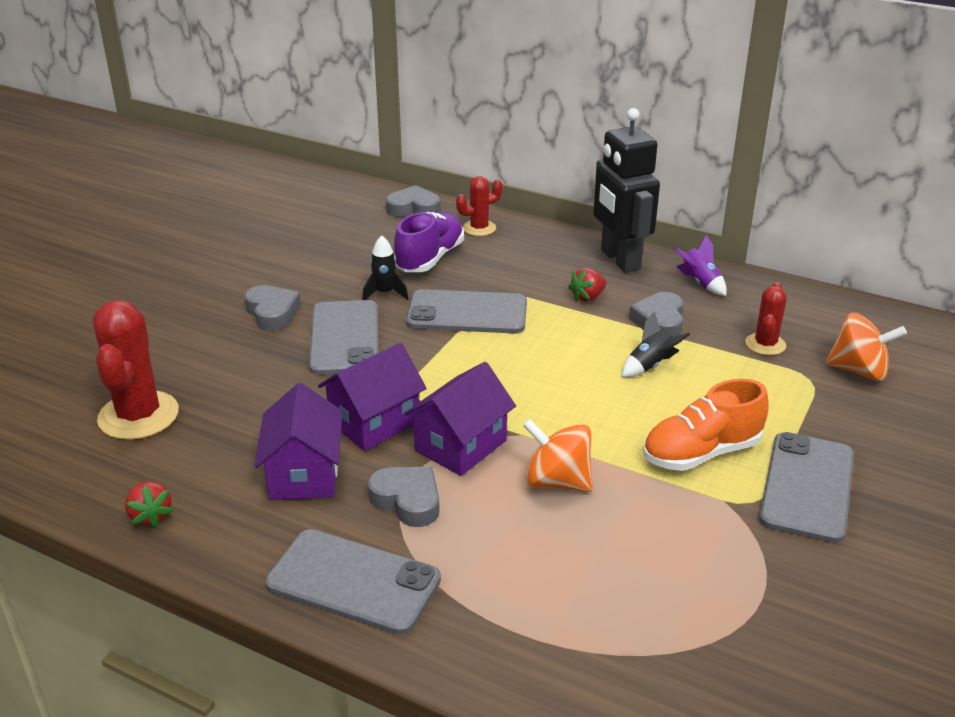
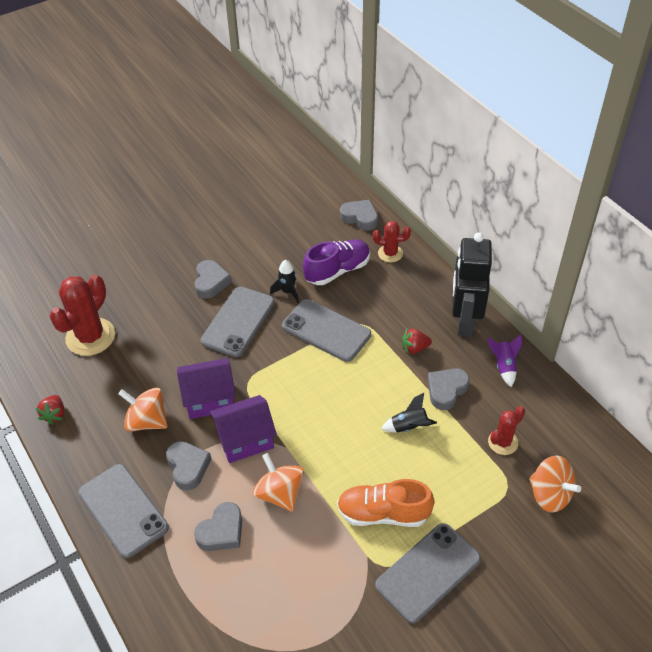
camera: 30 degrees right, 15 degrees up
purple house [254,383,343,500] -> orange spinning top [118,388,168,431]
none -> grey heart [194,502,242,551]

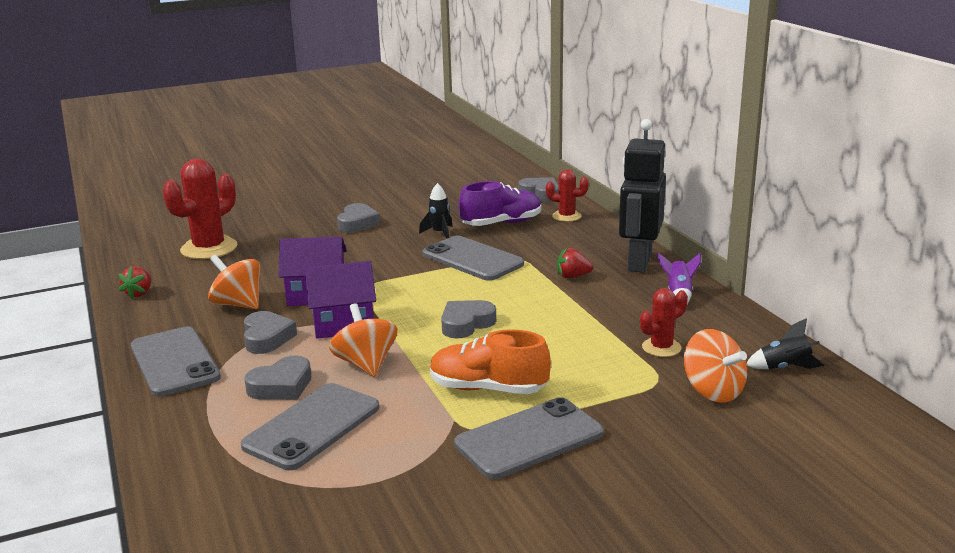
camera: 10 degrees right, 25 degrees down
grey phone [201,286,275,357] -> grey phone moved to [241,383,379,470]
black rocket [381,393,437,432] -> black rocket moved to [746,318,825,369]
grey heart [428,368,470,410] -> grey heart moved to [441,300,496,339]

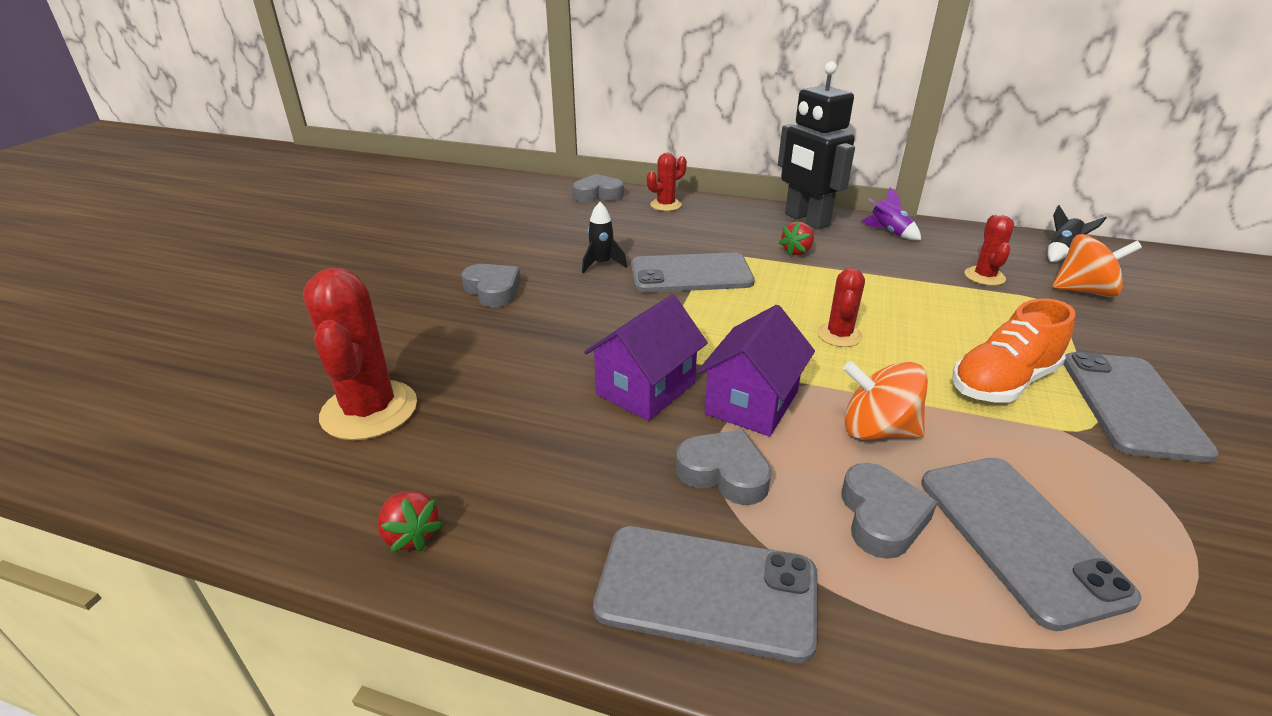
camera: 50 degrees left, 10 degrees up
orange spinning top [208,254,261,309] -> none
grey heart [441,300,496,339] -> red cactus [817,268,865,347]
purple shoe [459,181,542,226] -> none

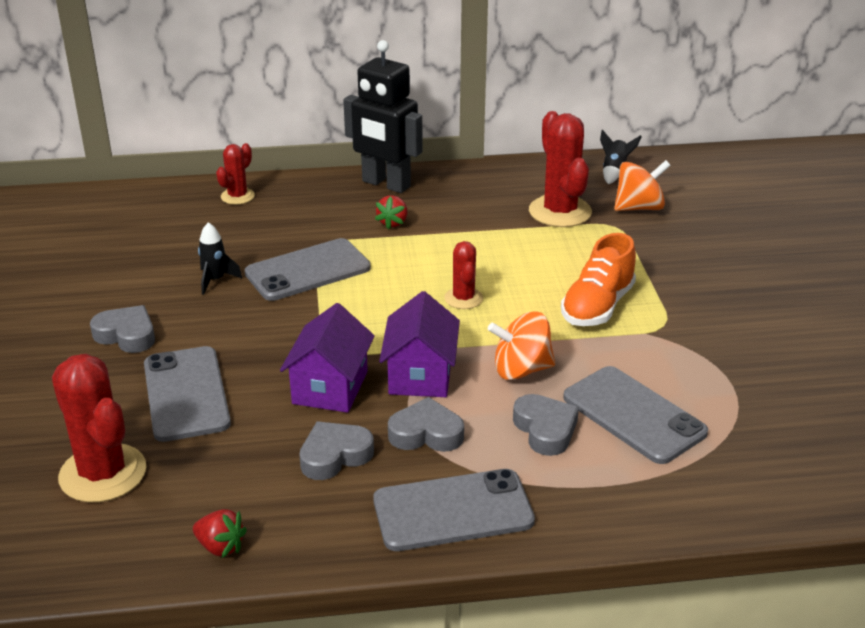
camera: 25 degrees left, 0 degrees up
grey heart [572,174,624,202] -> grey heart moved to [299,422,374,480]
purple rocket [861,188,921,240] -> none
red cactus [964,215,1014,286] -> red cactus [529,111,592,227], size x1.81
grey phone [1063,352,1219,463] -> grey phone moved to [144,346,231,442]

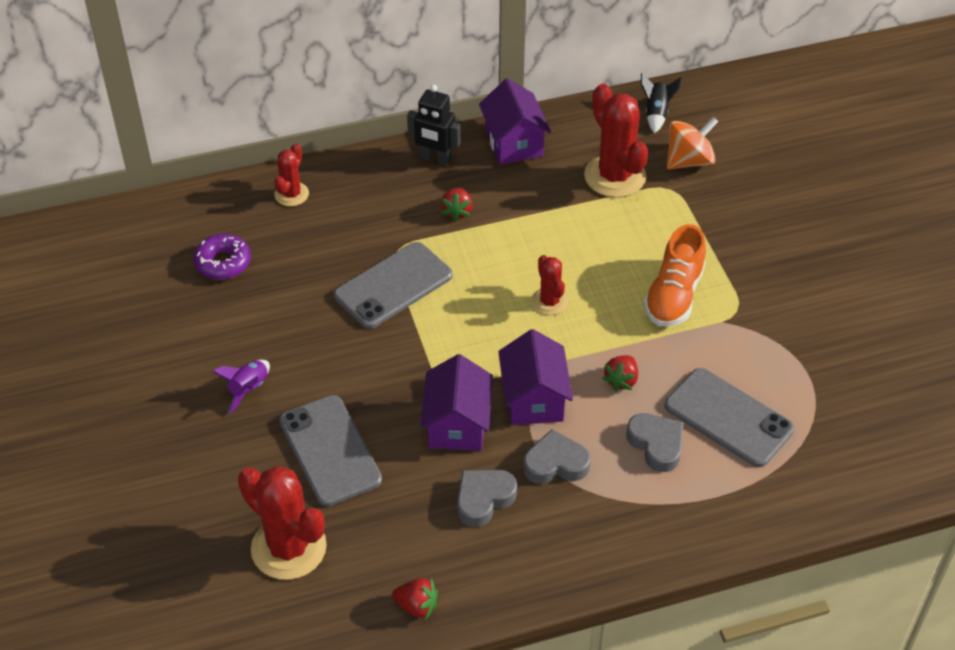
camera: 10 degrees left, 15 degrees up
grey heart [90,305,155,353] -> purple rocket [212,360,270,414]
black rocket [198,222,242,295] -> none
black robot [343,40,423,193] -> black robot [407,85,461,166], size x0.63
grey phone [373,469,535,551] -> none
orange spinning top [488,312,555,380] -> red strawberry [602,355,638,391]
none -> purple donut [193,234,251,280]
none -> purple house [479,78,551,165]

